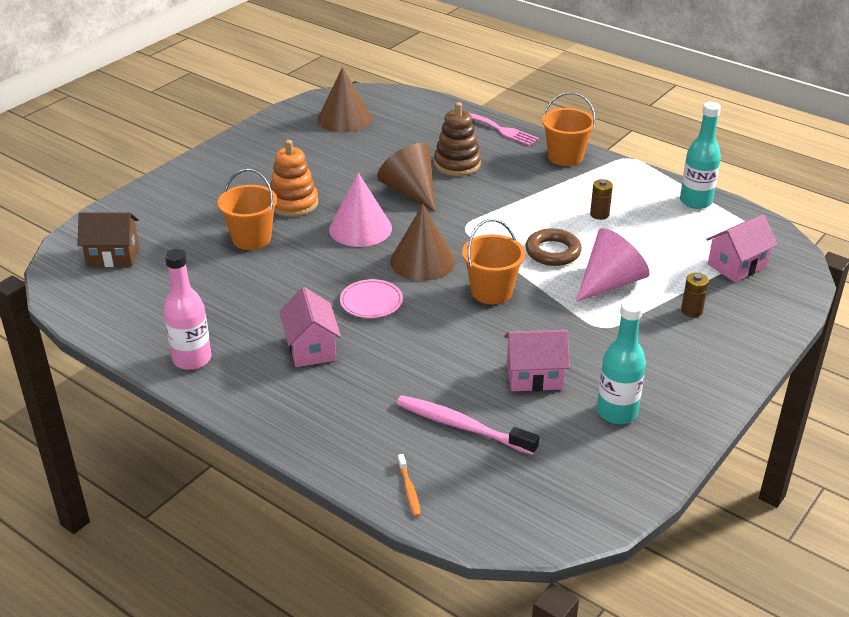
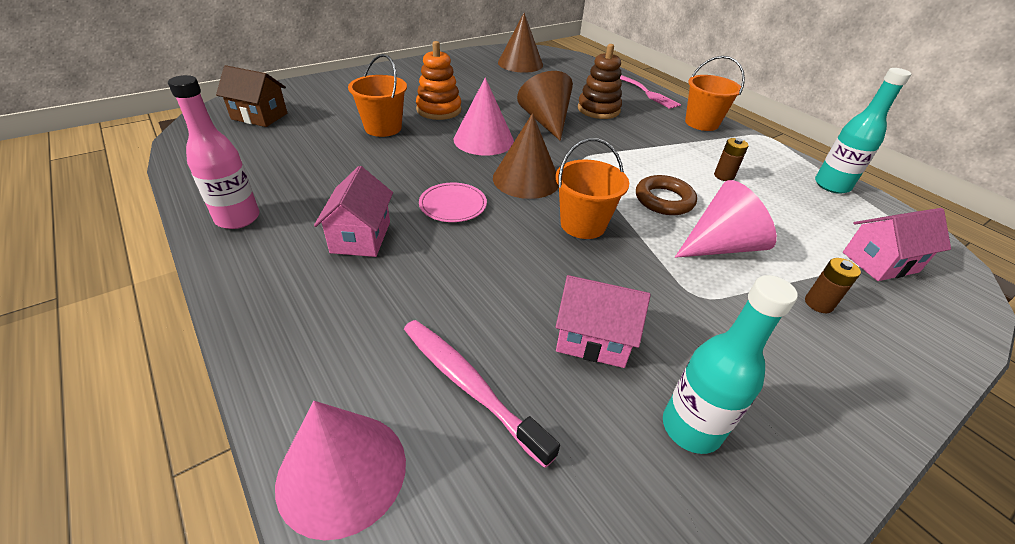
camera: 15 degrees right, 5 degrees up
orange toothbrush [398,454,421,517] -> pink cone [275,401,406,540]

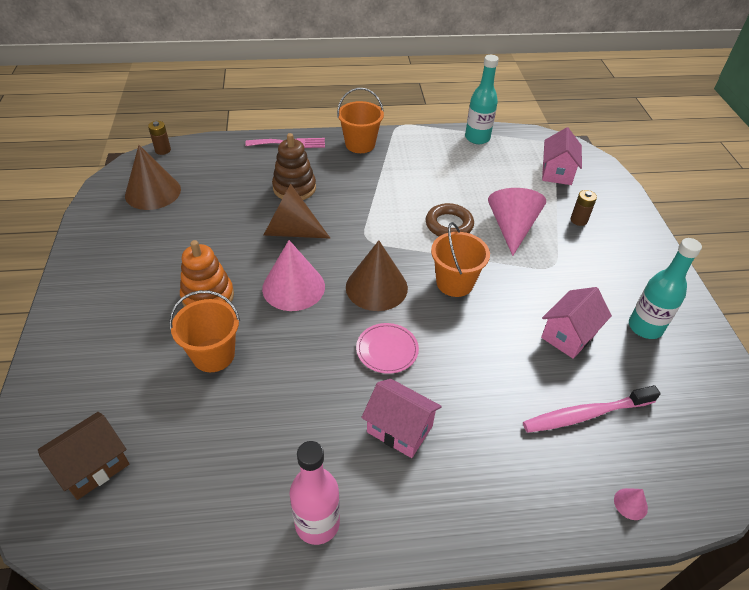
camera: 60 degrees left, 5 degrees up
pink cone [275,401,406,540] -> pink cone [614,488,648,520], size x0.41
brown battery [714,138,749,181] -> brown battery moved to [148,121,171,155]

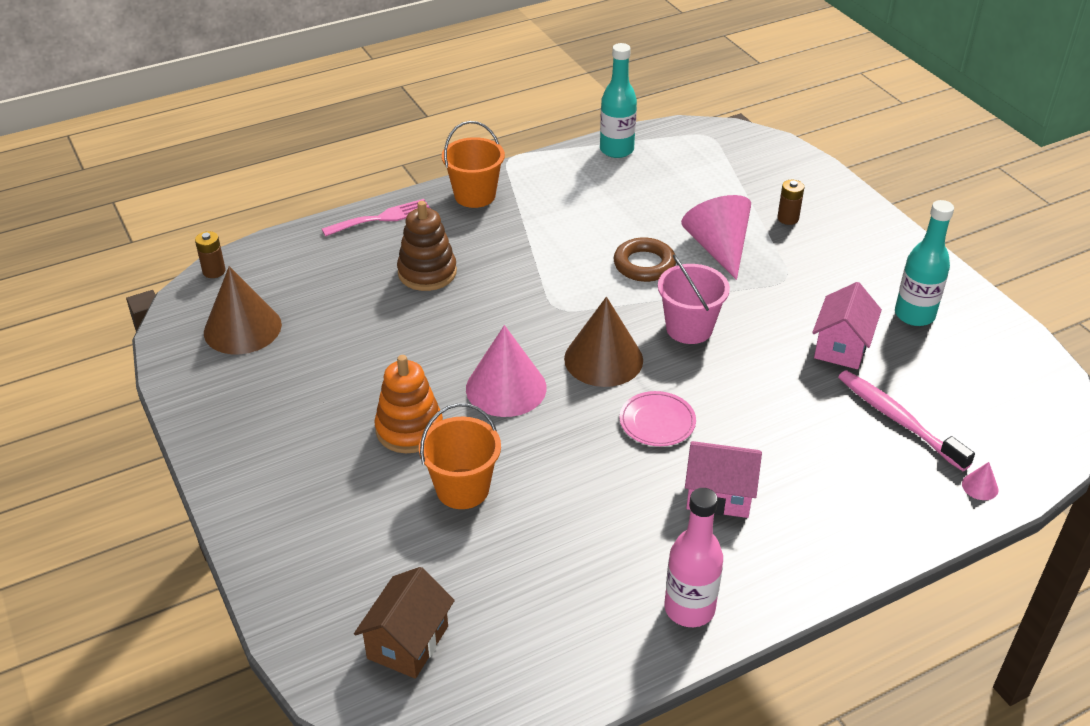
camera: 20 degrees left, 5 degrees down
brown cone [263,183,330,238] -> none
orange bucket [431,222,490,297] -> pink bucket [658,254,730,344]
pink toothbrush [523,385,661,433] -> pink toothbrush turned 90 degrees clockwise [838,370,975,471]
pink house [542,127,582,185] -> none

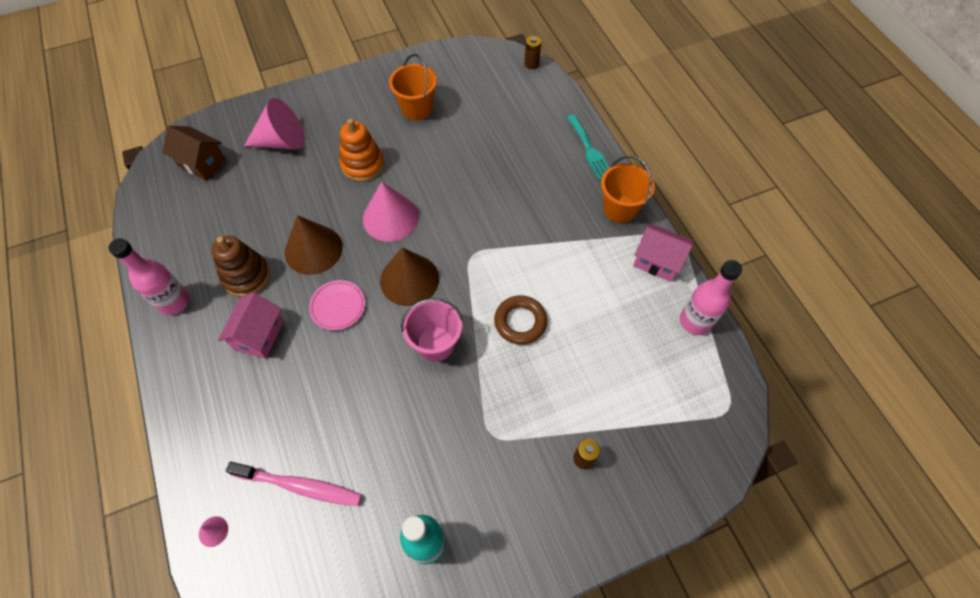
camera: 95 degrees right, 20 degrees up
brown cone [204,266,282,354] -> brown cone moved to [285,215,343,275]
pink fork [322,199,431,237] -> turquoise fork [566,114,610,180]
brown stacking toy [397,201,457,291] -> brown stacking toy moved to [212,236,270,297]
orange bucket [419,403,501,509] -> orange bucket moved to [389,54,437,120]
turquoise bottle [600,43,637,158] -> pink bottle [680,260,742,335]
pink cone [681,195,751,280] -> pink cone moved to [244,98,305,149]
pink house [812,282,882,369] -> pink house moved to [633,223,693,282]
pink toothbrush [838,370,975,471] -> pink toothbrush turned 45 degrees clockwise [226,462,362,506]

